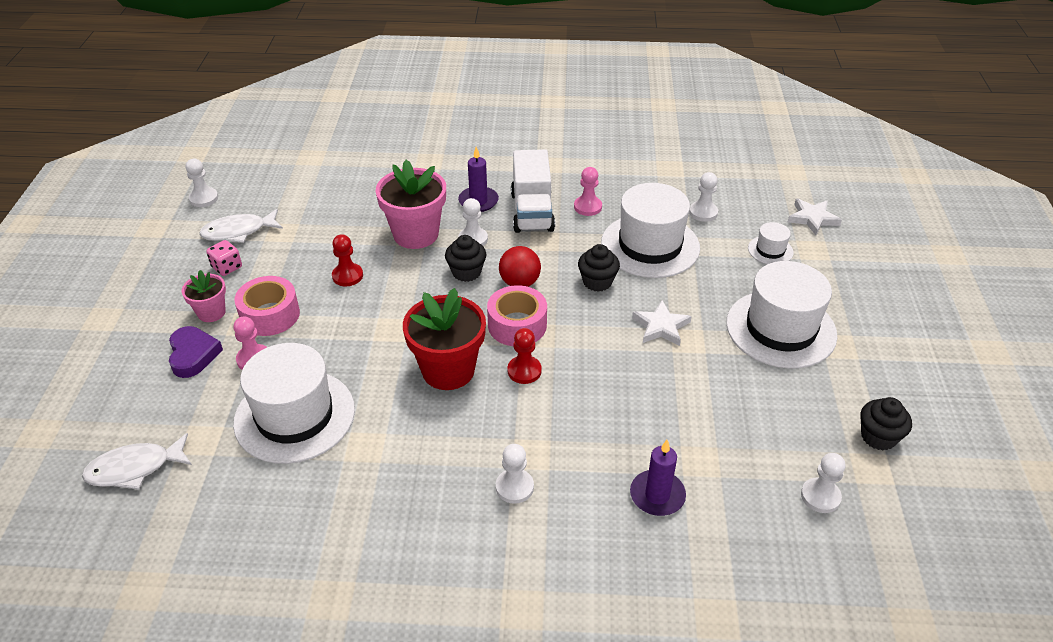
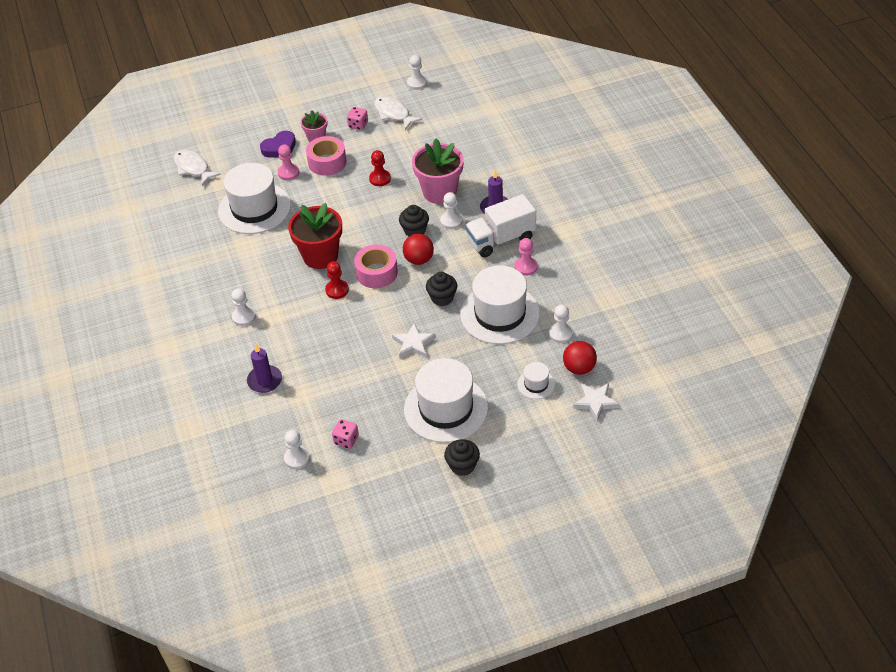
camera: 70 degrees right, 5 degrees up
black cupcake [860,397,912,450] -> black cupcake moved to [444,439,480,476]
none -> pink dice [332,419,359,449]
none -> red ball [563,341,597,375]

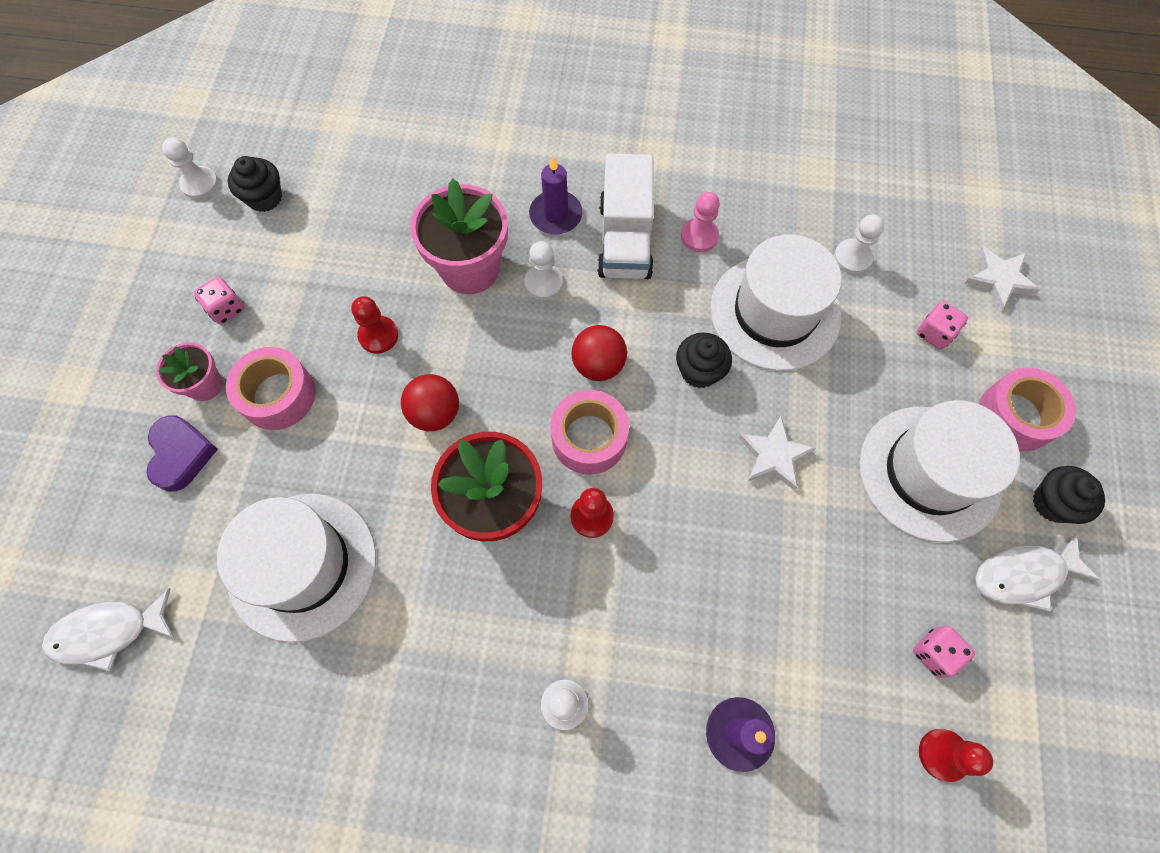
camera: 65 degrees left, 20 degrees up
pink pawn [278,144,299,180] -> none
white pawn [284,430,310,469] -> red pawn [919,729,993,782]
white fish [374,96,422,130] -> white fish moved to [975,533,1100,612]
black cupcake [399,205,429,237] -> black cupcake moved to [228,156,282,212]
white hat [517,362,555,399] -> pink dice [916,301,968,349]
red ball [563,341,597,375] -> red ball moved to [401,374,459,431]
none -> pink tape [979,368,1076,451]

